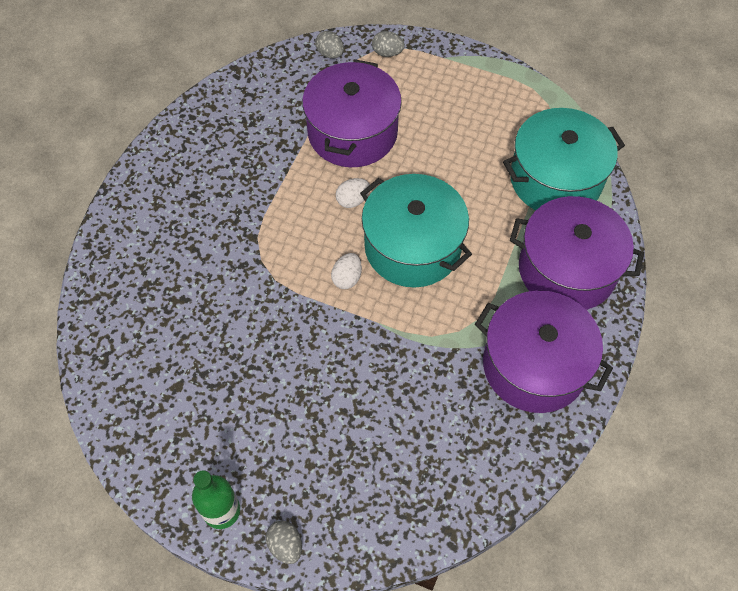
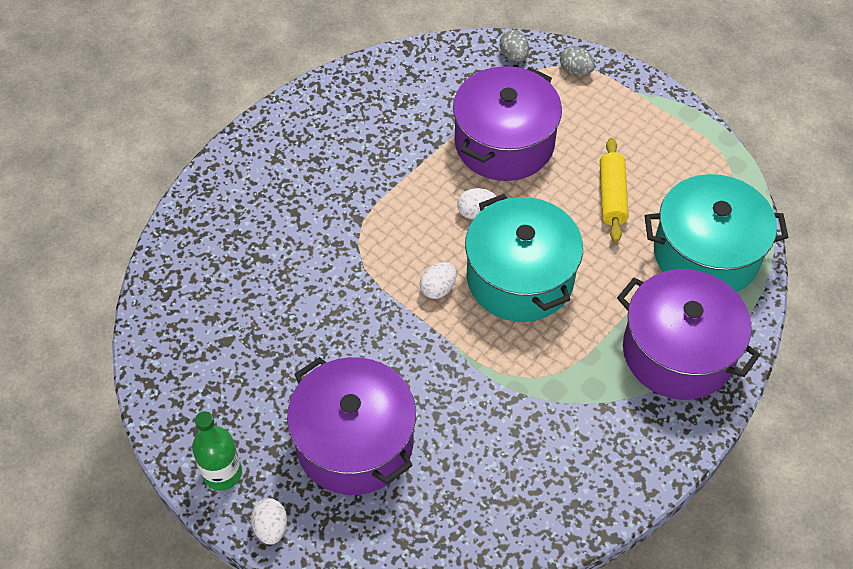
camera: 20 degrees right, 5 degrees down
grey egg [266,520,302,564] -> white egg [251,498,287,545]
purple pot [475,290,613,413] -> purple pot moved to [287,357,416,495]
none -> yellow rolling pin [600,138,628,242]

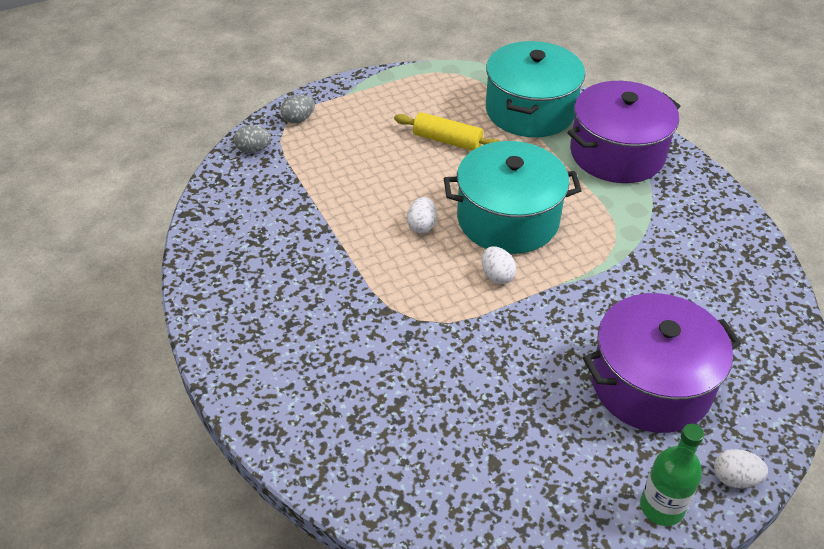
camera: 70 degrees left, 10 degrees down
purple pot [453,66,562,181] -> none

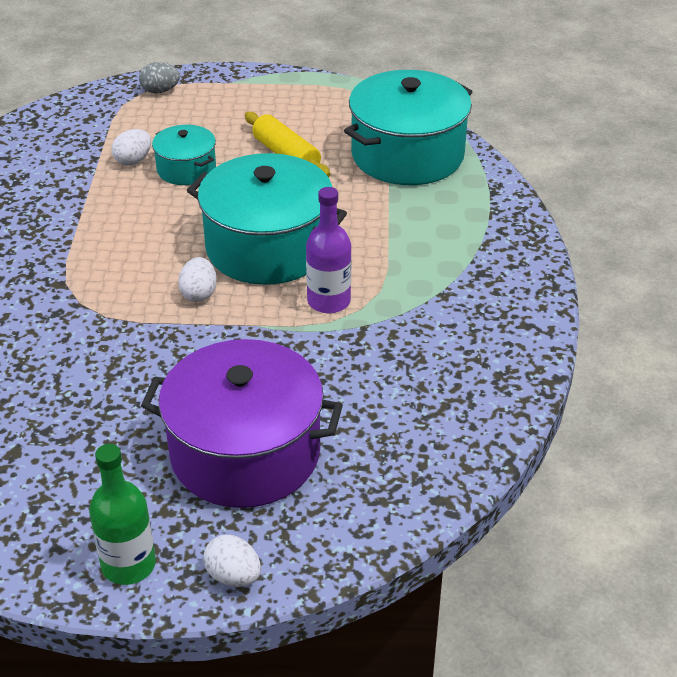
camera: 30 degrees right, 5 degrees down
grey egg [234,125,271,153] -> none
white egg [407,197,437,233] -> white egg moved to [112,129,151,165]
purple pot [568,81,680,183] -> none
none -> turquoise pot [152,125,216,185]
none -> purple bottle [306,187,351,313]

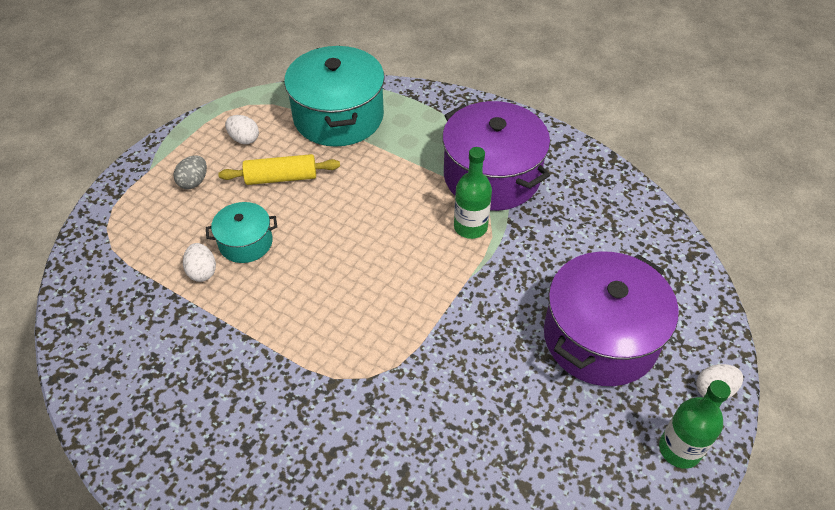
camera: 60 degrees left, 10 degrees up
grey egg [139,62,180,94] -> grey egg moved to [173,155,207,189]
white egg [178,257,217,302] -> white egg moved to [225,115,259,144]
turquoise pot [187,153,347,285] -> none
purple bottle [306,187,351,313] -> green bottle [454,147,492,239]
none -> purple pot [442,101,550,211]

